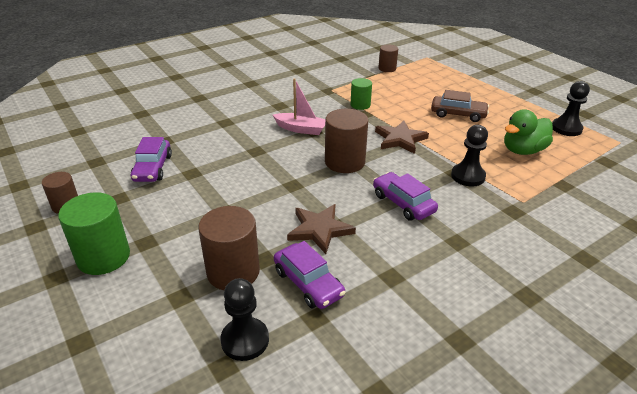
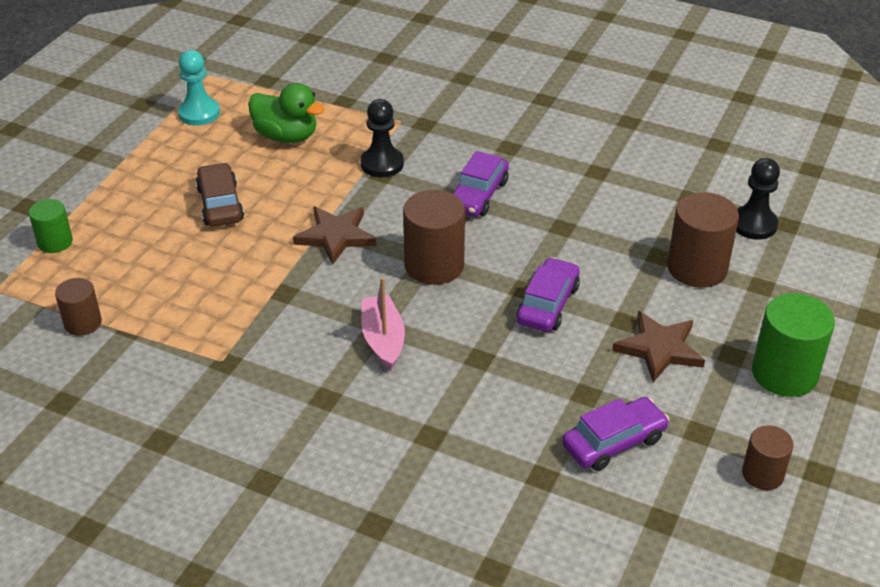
camera: 120 degrees left, 5 degrees up
purple car [274,241,345,309] -> purple car moved to [516,257,580,332]
brown star [287,204,356,254] -> brown star moved to [612,311,705,382]
green cylinder [350,78,372,110] -> green cylinder moved to [29,199,73,253]
black pawn [552,81,590,136] -> turquoise pawn [178,50,220,126]

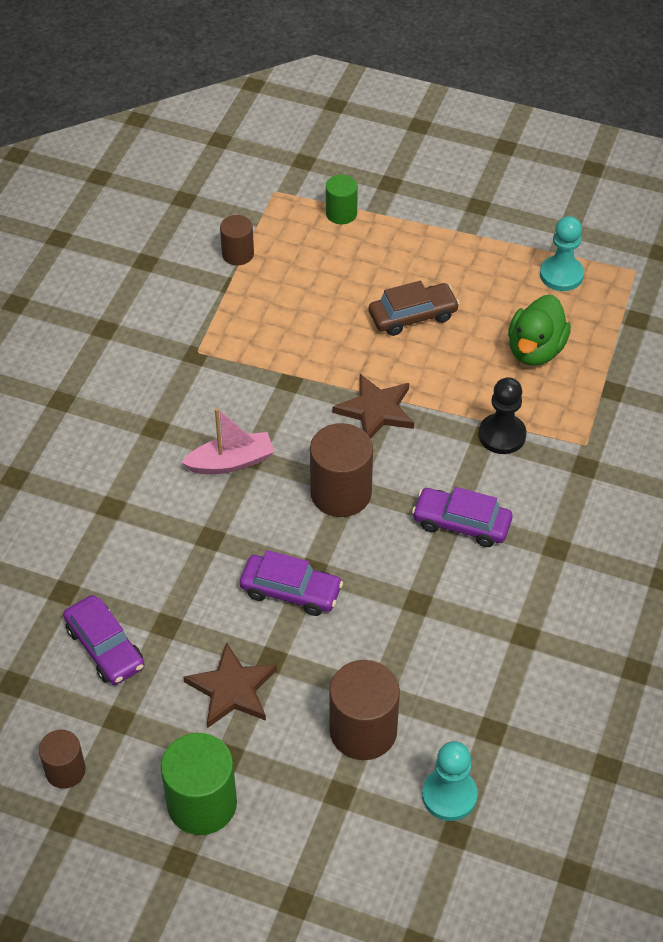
camera: 85 degrees right, 10 degrees up
black pawn [736,158,780,240] -> turquoise pawn [422,741,478,821]

